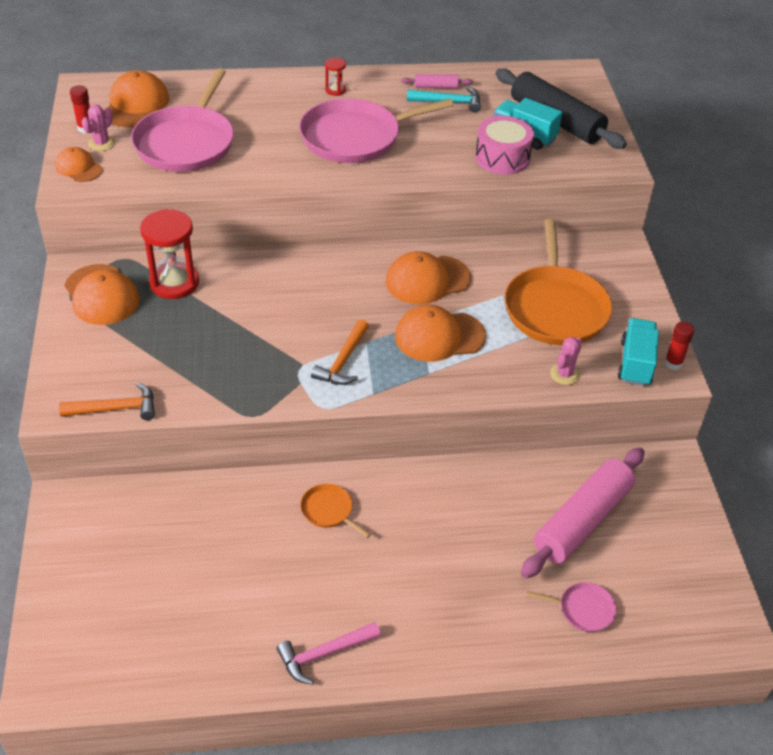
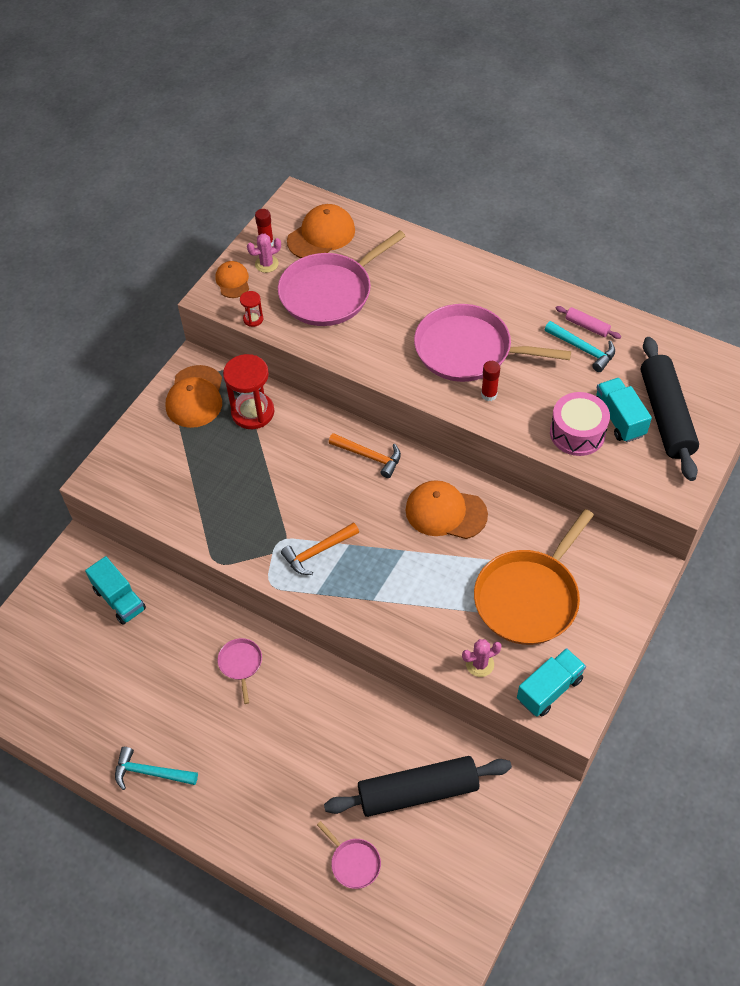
camera: 40 degrees right, 10 degrees up
orange hammer [59,382,155,420] -> orange hammer moved to [329,433,401,478]
pink hammer [276,622,381,685] -> turquoise hammer [115,747,198,790]
orange pan [300,484,371,538] -> pink pan [217,638,262,704]
red hourglass [325,58,346,96] -> red hourglass moved to [240,291,264,327]
orange cap [395,305,486,362] -> none
pink rolling pin [521,447,645,578] -> black rolling pin [324,756,512,817]
red glue stick [665,321,695,370] -> red glue stick moved to [481,361,500,401]
none -> turquoise truck [85,556,146,625]

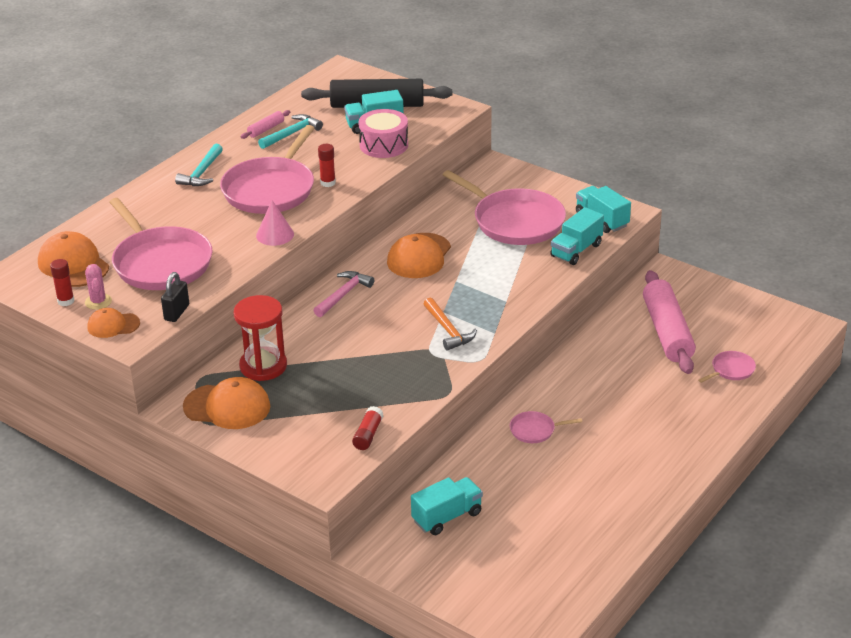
camera: 85 degrees left, 20 degrees down
turquoise hammer [115,747,198,790] -> turquoise hammer moved to [175,144,223,186]
red hourglass [240,291,264,327] -> black padlock [161,272,189,322]
black rolling pin [324,756,512,817] -> pink rolling pin [643,270,696,374]
orange hammer [329,433,401,478] -> pink hammer [313,271,374,317]
pink cactus [462,639,502,677] -> turquoise truck [550,207,604,265]
orange pan [474,509,594,645] -> pink pan [443,170,566,245]
none -> pink cone [256,200,294,246]
none -> red glue stick [352,406,384,450]

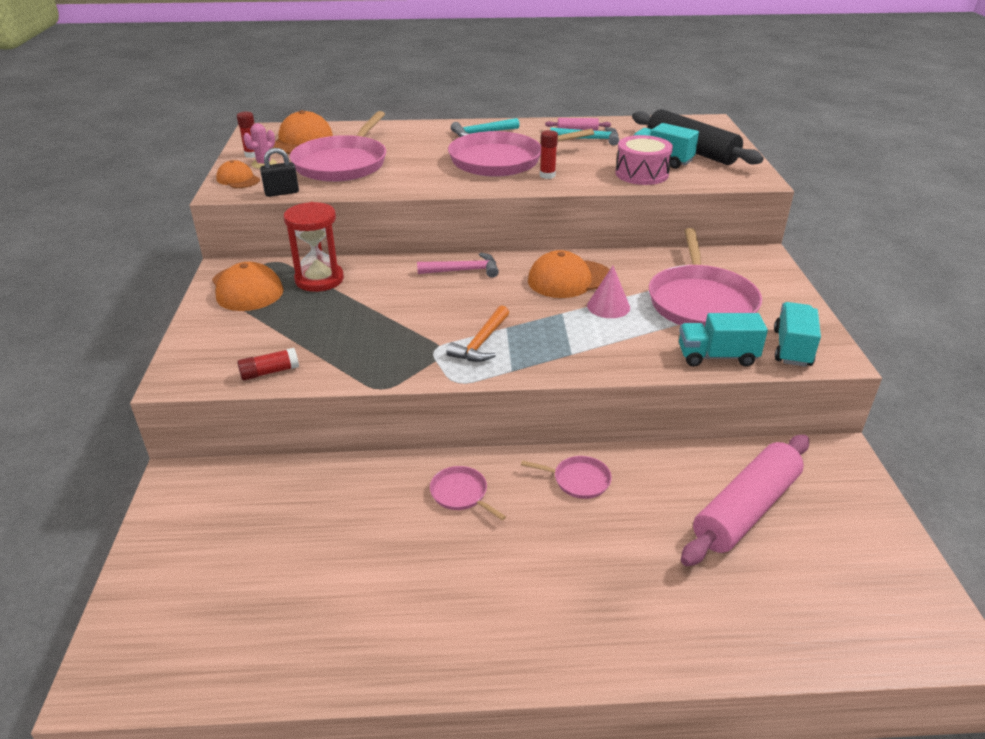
camera: 50 degrees right, 0 degrees up
pink cone [256,200,294,246] -> pink cone moved to [587,266,630,318]
turquoise truck [411,477,483,535] -> none
pink pan [698,351,756,383] -> pink pan moved to [521,456,612,499]

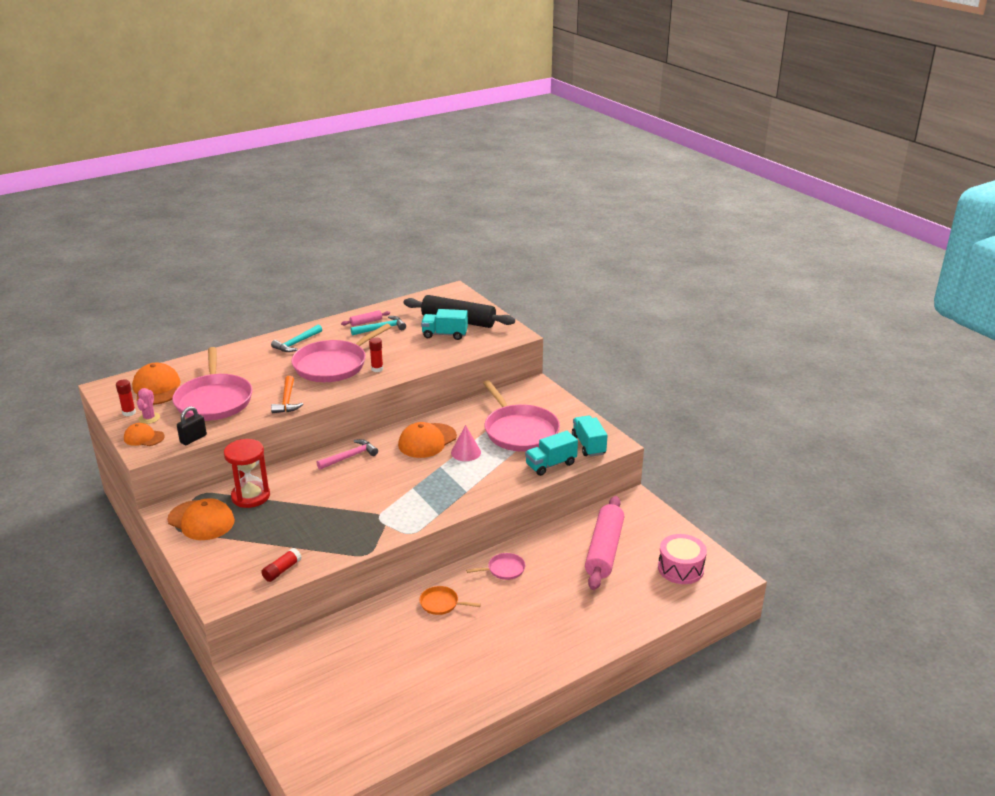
camera: 30 degrees left, 5 degrees down
pink pan [430,466,506,520] -> orange pan [419,586,481,615]
orange hammer [447,305,509,362] -> orange hammer moved to [271,376,303,413]
pink drum [615,135,673,185] -> pink drum moved to [658,534,707,584]

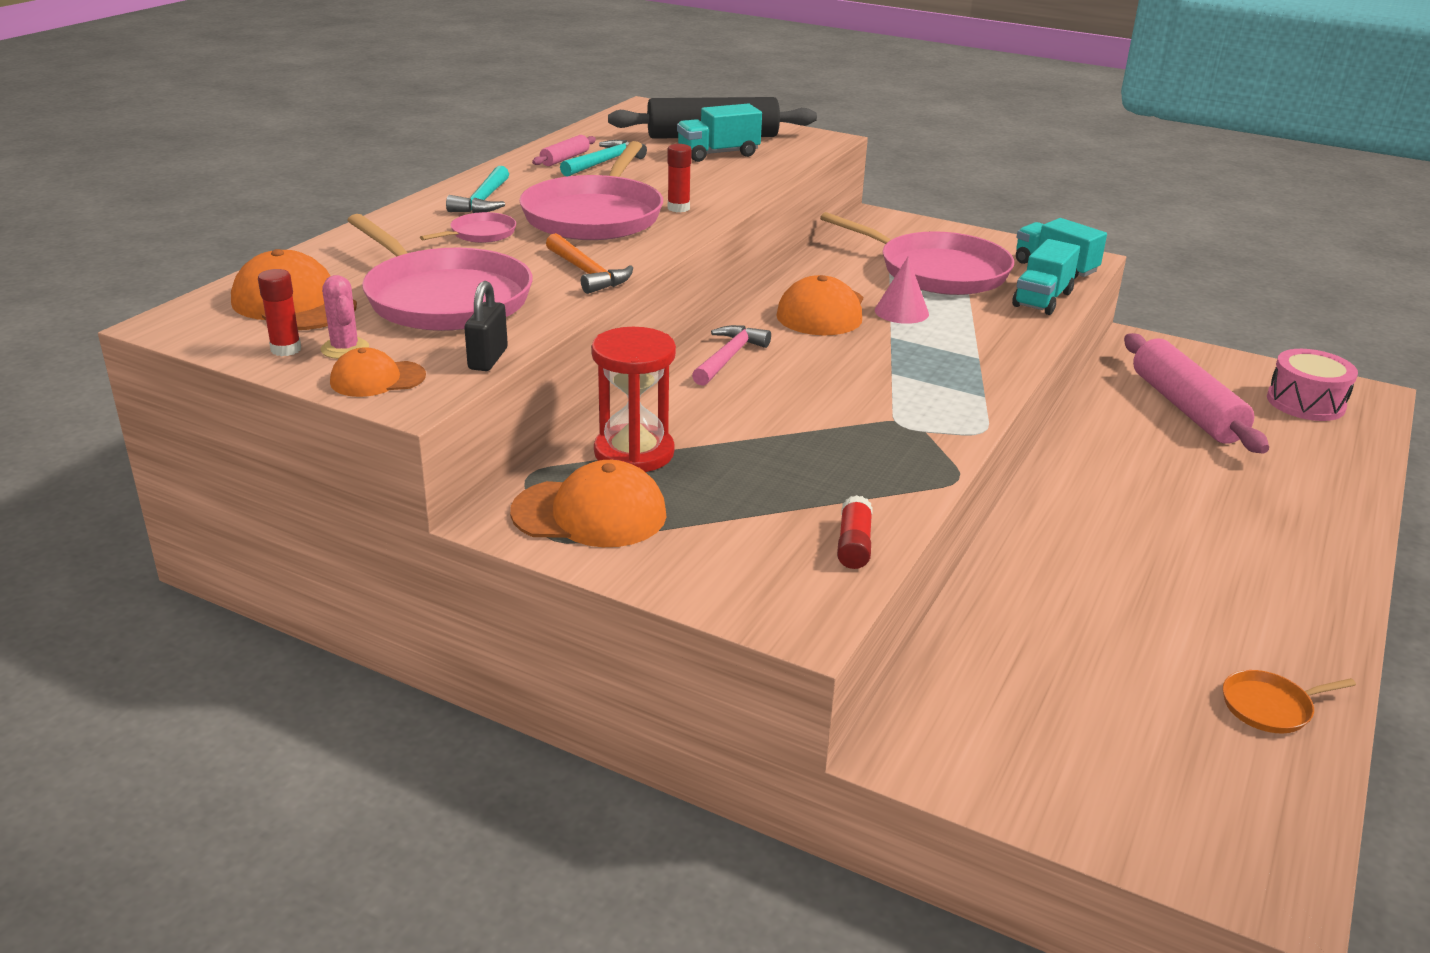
camera: 30 degrees left, 0 degrees up
orange pan [419,586,481,615] -> orange pan moved to [1223,670,1356,733]
pink pan [466,553,525,580] -> pink pan moved to [420,212,516,243]

